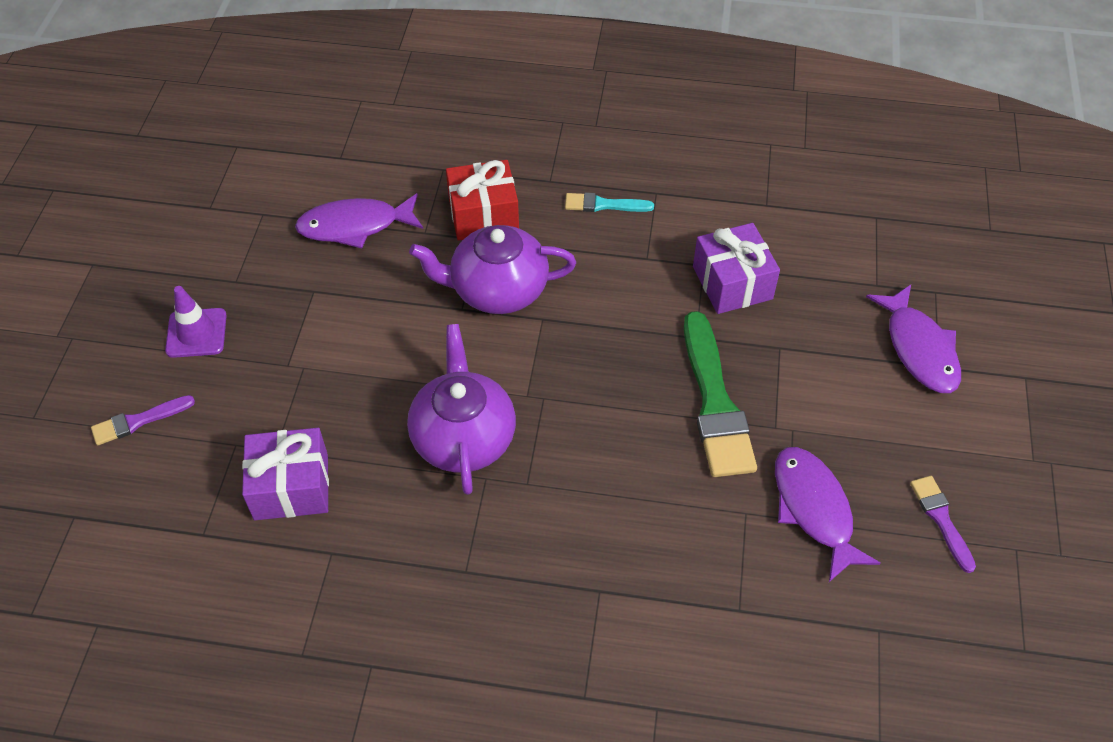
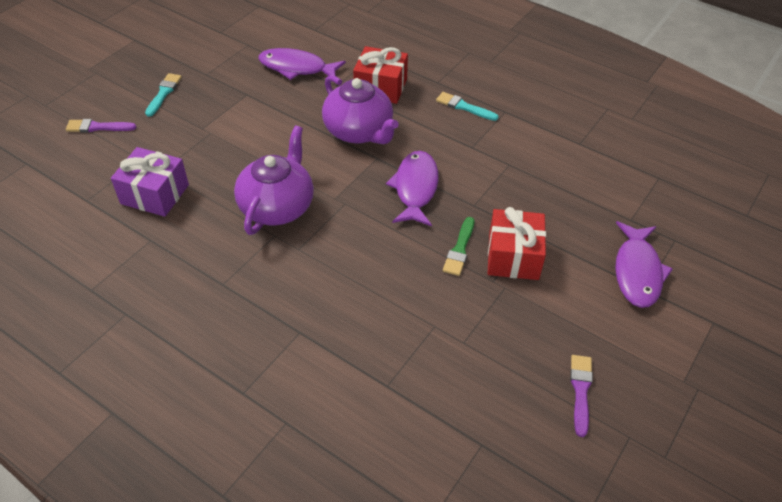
camera: 25 degrees right, 5 degrees down
purple traffic cone [165,286,227,358] -> turquoise brush [145,73,182,117]
purple teapot [409,225,576,314] -> purple teapot turned 150 degrees counterclockwise [322,75,399,144]
green brush [684,311,757,477] -> green brush [443,217,474,276], size x0.51
purple gift [693,223,780,314] -> none
purple fish [775,447,881,582] -> purple fish moved to [386,151,439,226]
none -> red gift [488,207,546,280]

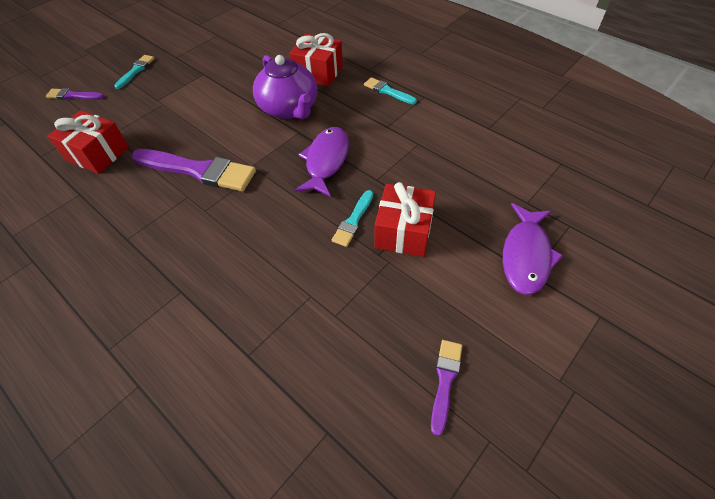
camera: 10 degrees right, 5 degrees up
purple gift [111,147,189,217] -> red gift [47,110,129,174]
purple teapot [234,126,314,235] -> purple brush [131,149,256,191]
purple fish [258,48,346,80] -> none
green brush [443,217,474,276] -> turquoise brush [332,190,373,247]

